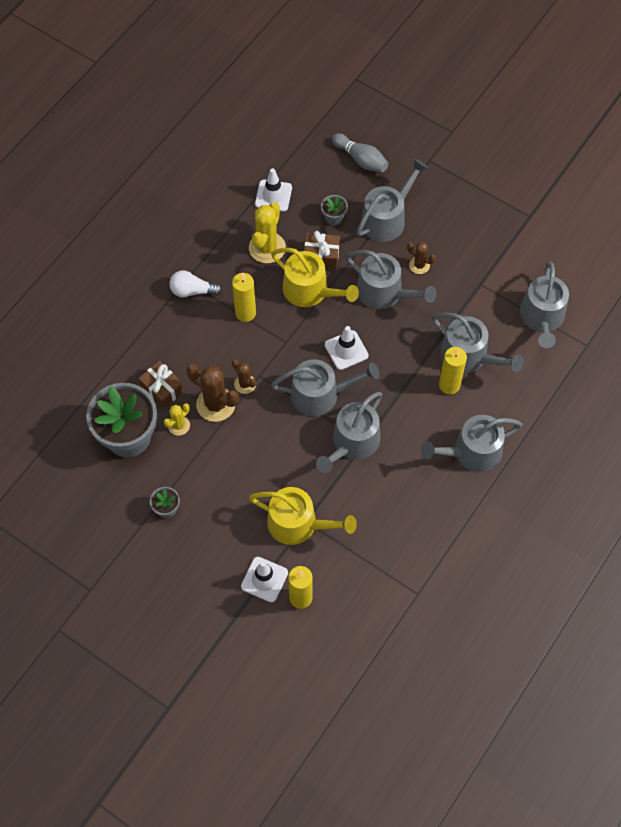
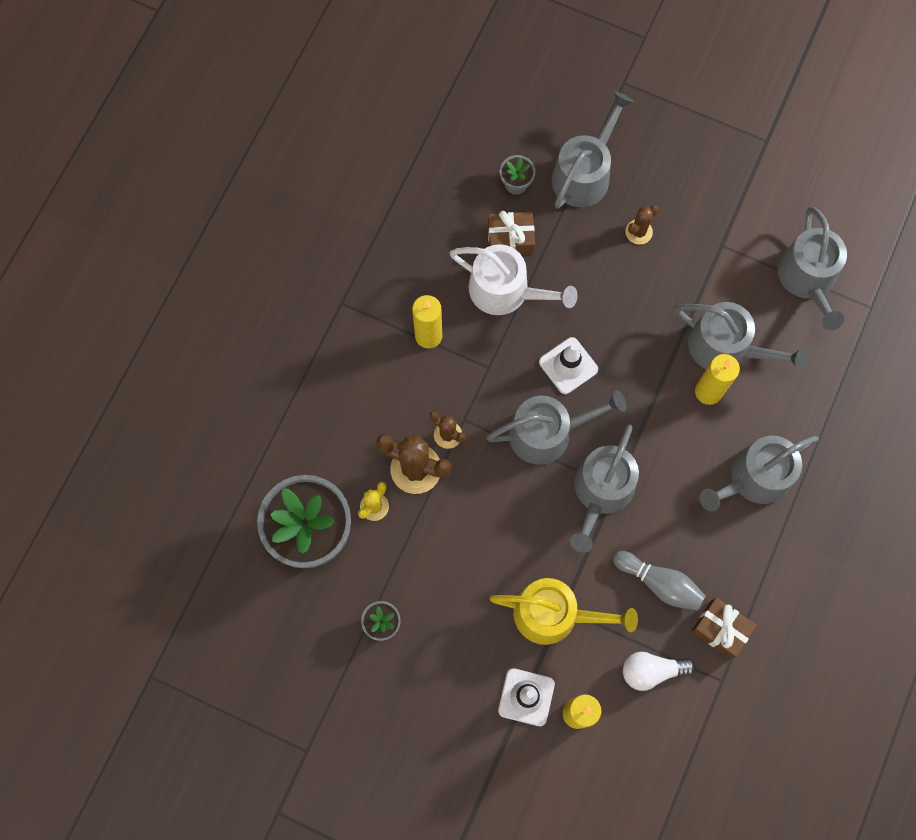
camera: 10 degrees left, 10 degrees up
brown gift [139,361,184,409] -> brown gift moved to [691,597,757,659]
white light bulb [170,270,222,298] -> white light bulb moved to [623,652,695,691]
yellow cactus [249,202,286,263] -> none
white traffic cone [255,168,292,212] -> none
yellow watering can [271,248,359,307] -> white watering can [450,244,578,315]
grey bowling pin [332,133,388,172] -> grey bowling pin moved to [613,551,706,611]
grey watering can [346,250,437,309] -> none
brown cactus [407,242,436,274] -> brown cactus turned 60 degrees counterclockwise [625,205,659,245]

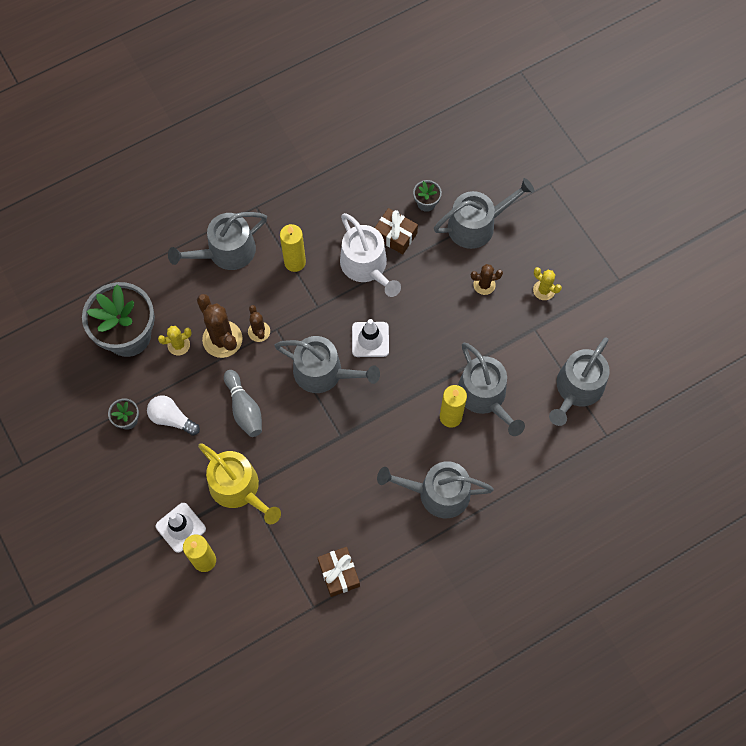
camera: 35 degrees right, 5 degrees down
grey watering can [570,425,639,553] -> grey watering can moved to [168,212,267,270]
grey bowling pin [613,551,706,611] -> grey bowling pin moved to [224,370,262,437]
white light bulb [623,652,695,691] -> white light bulb moved to [147,395,200,436]
none -> yellow cactus [533,267,562,300]

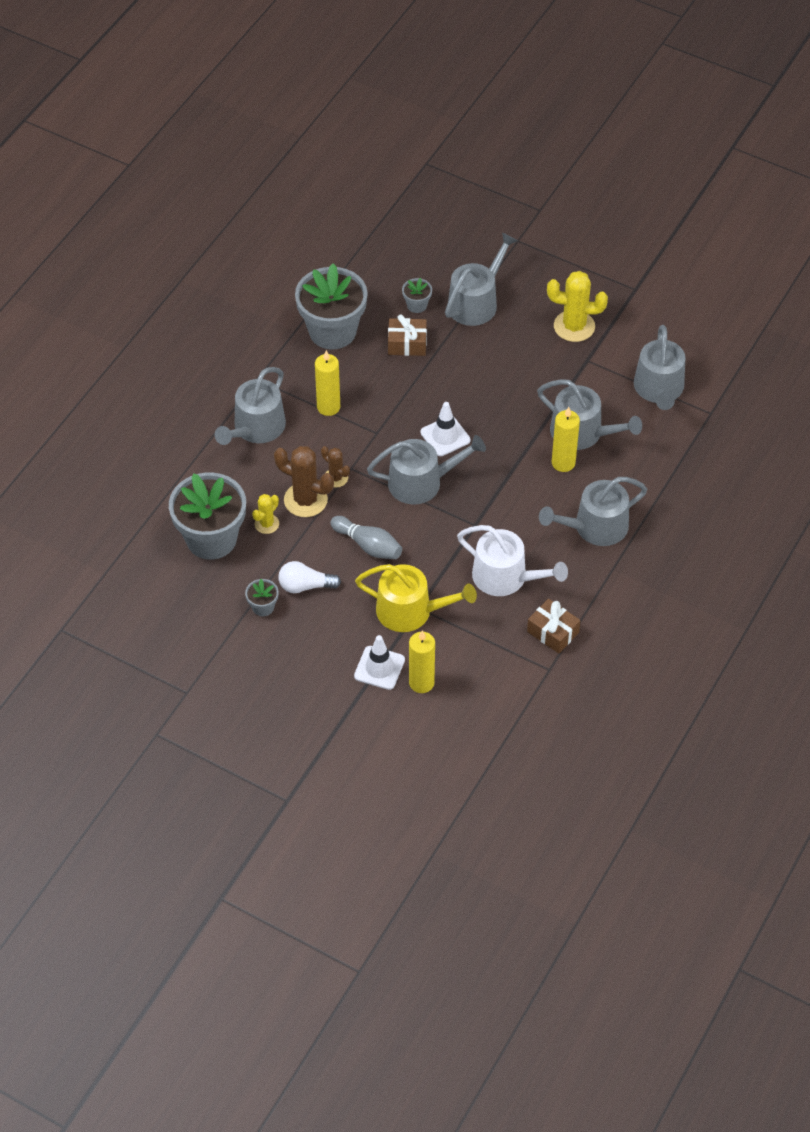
camera: 30 degrees left, 15 degrees down
white watering can [340,213,401,297] -> white watering can moved to [457,525,568,596]
brown cactus [471,264,503,295] -> none
yellow cactus [533,267,562,300] -> yellow cactus [547,271,608,342], size x1.78
none -> grey flower pot [295,264,368,350]

